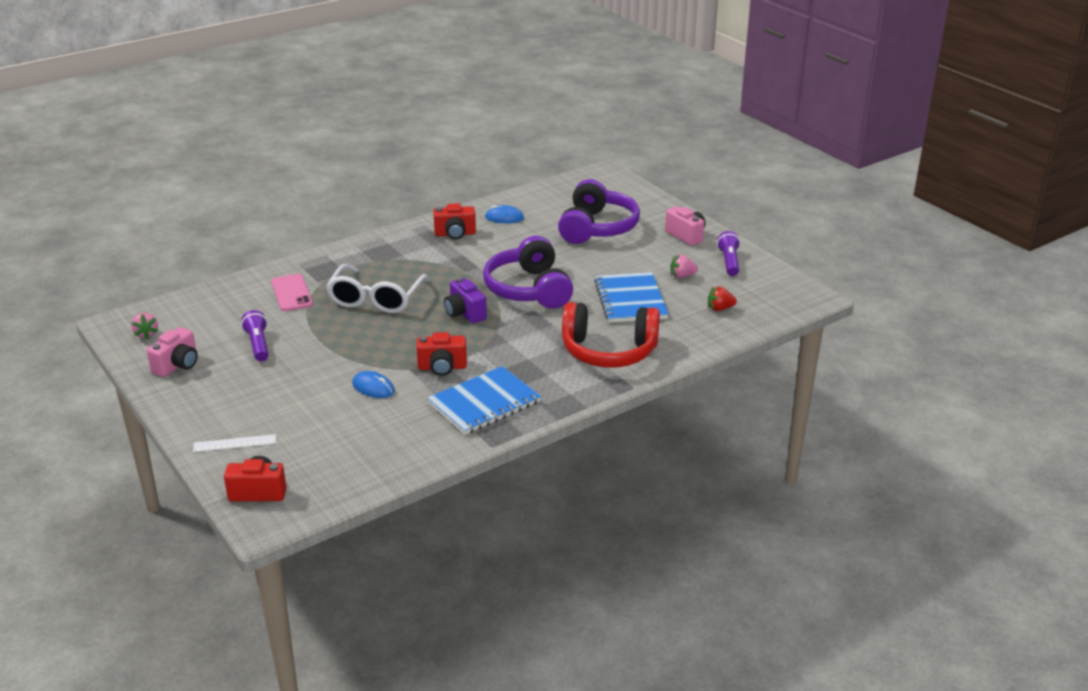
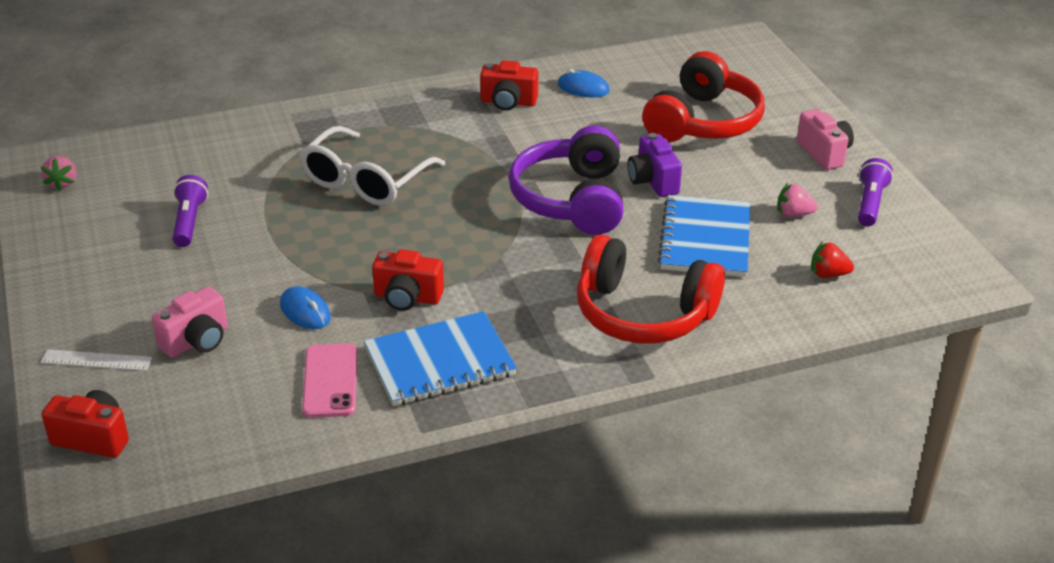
camera: 15 degrees right, 5 degrees up
pink camera [147,327,198,377] -> pink camera moved to [152,286,228,358]
pink phone [271,274,313,311] -> pink phone moved to [302,343,357,418]
purple camera [444,277,487,323] -> purple camera moved to [627,133,682,197]
purple headphones [558,179,640,244] -> red headphones [642,51,765,142]

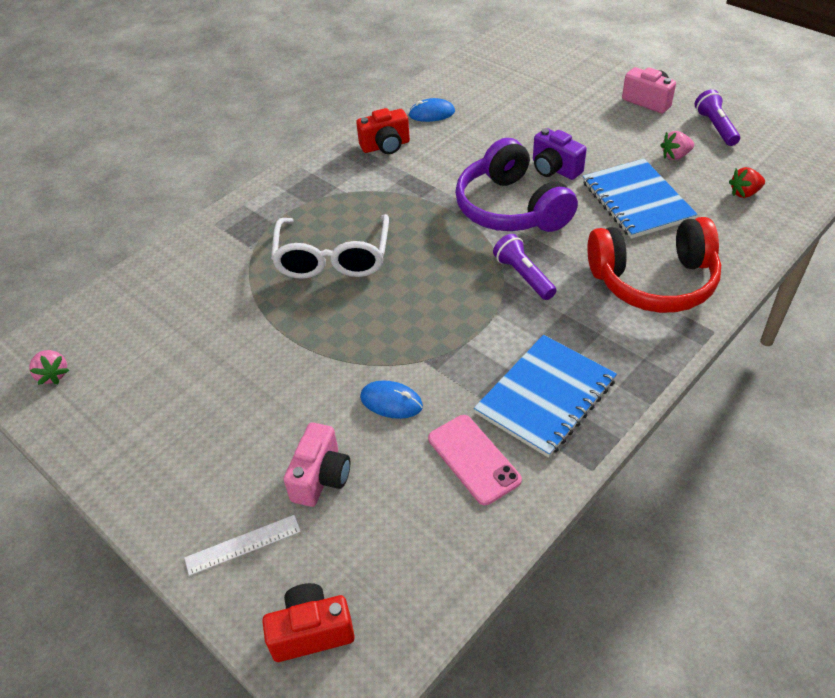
camera: 25 degrees left, 10 degrees up
purple flashlight [172,175,208,247] -> purple flashlight moved to [493,234,557,300]
red camera [372,249,444,311] -> none
red headphones [642,51,765,142] -> none

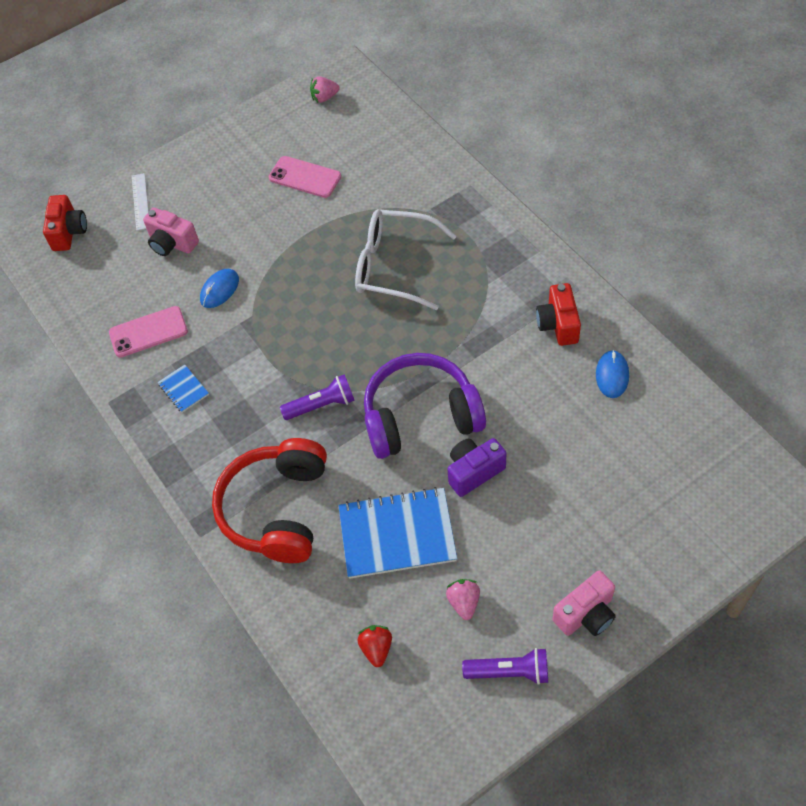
camera: 105 degrees right, 10 degrees up
blue notebook [474,335,617,458] -> blue notebook [157,364,209,413], size x0.46
none -> pink phone [268,156,341,198]

